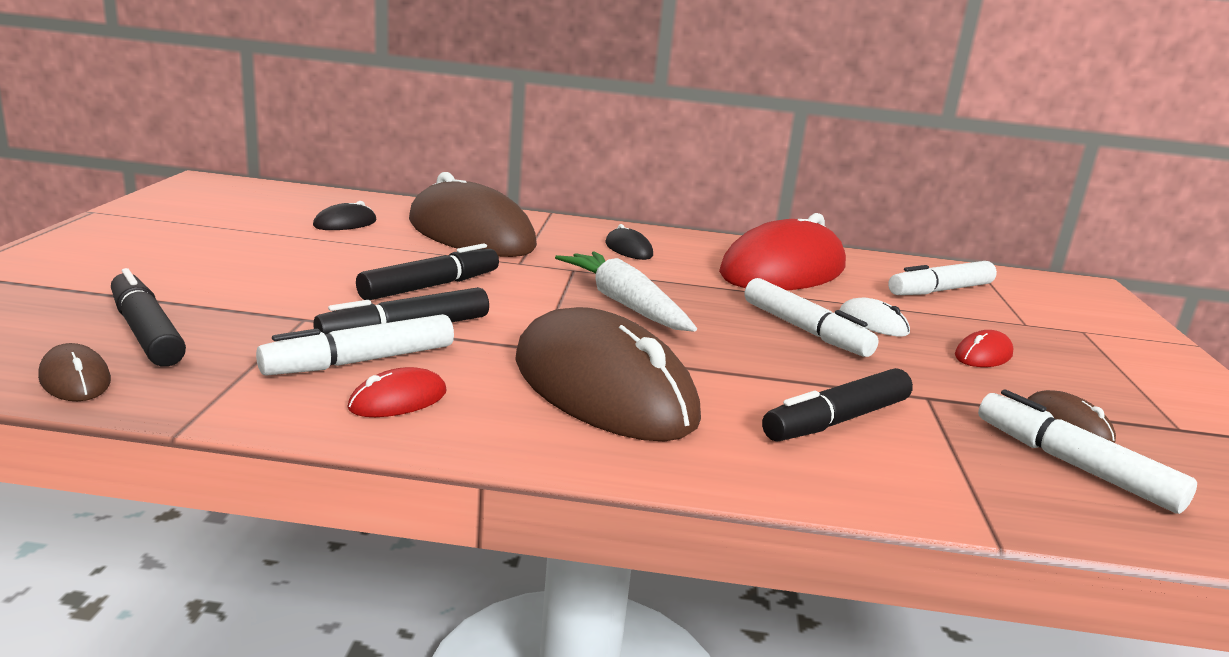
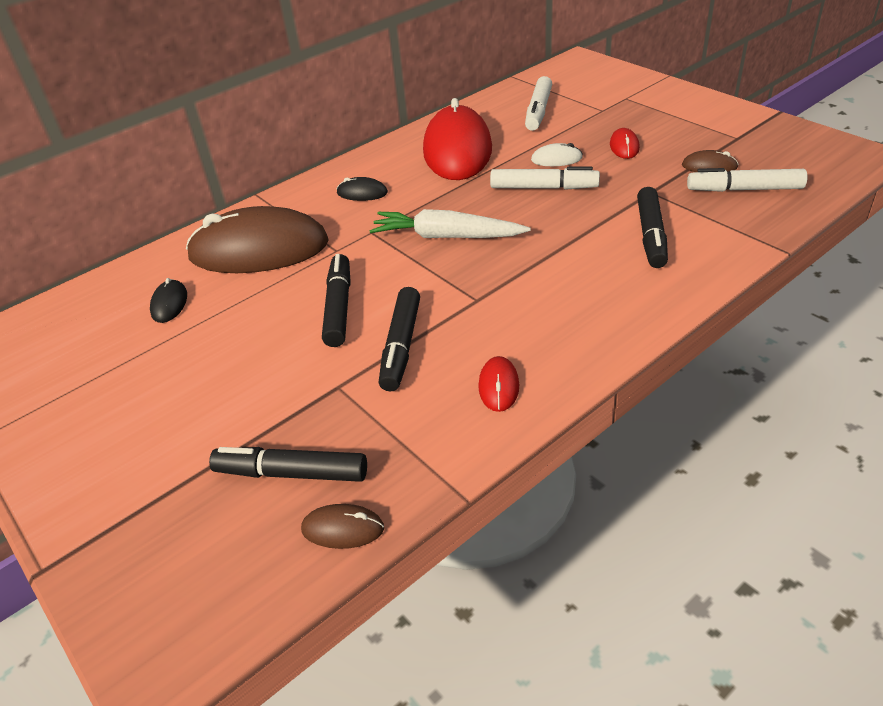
camera: 40 degrees left, 20 degrees up
white marker [256,314,454,376] -> none
brown mouse [515,307,701,442] -> none

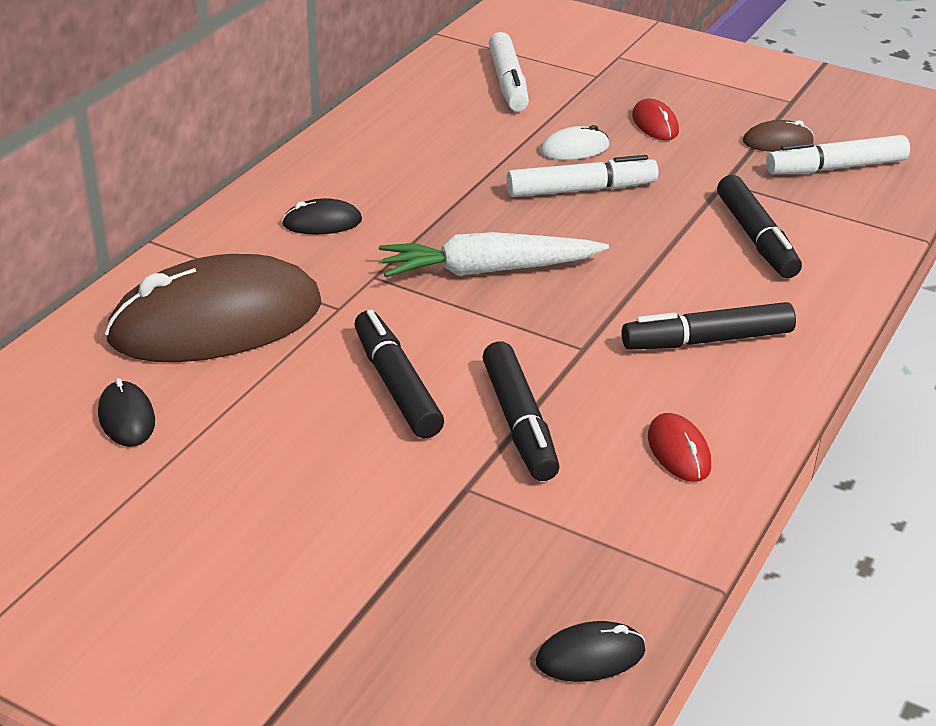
camera: 25 degrees left, 5 degrees down
black marker [209,447,367,482] -> black marker moved to [621,302,796,350]
brown mouse [301,504,384,549] -> black mouse [536,621,645,682]
red mouse [423,98,492,180] -> none

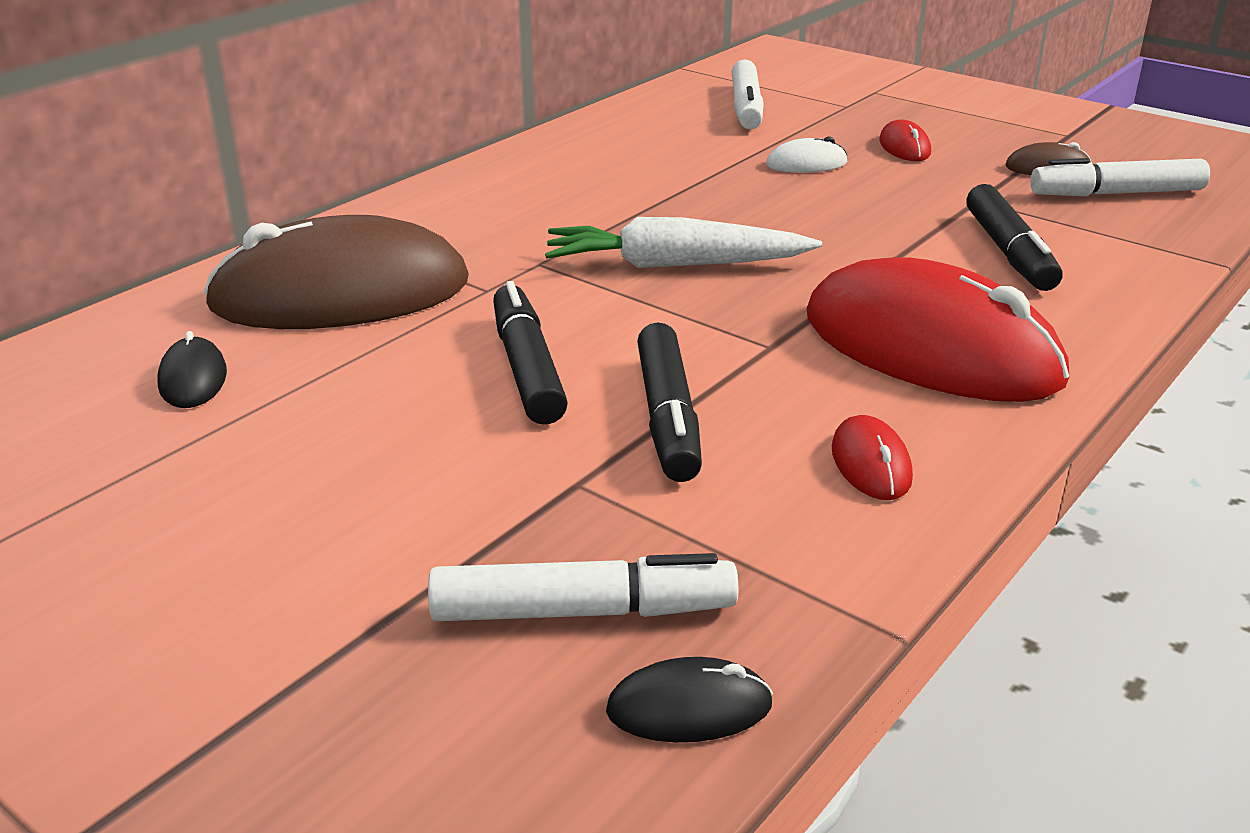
camera: 10 degrees right, 5 degrees down
black mouse [282,198,362,235] -> none
white marker [506,155,659,197] -> white marker moved to [428,553,738,621]
black marker [621,302,796,350] -> red mouse [806,257,1069,402]

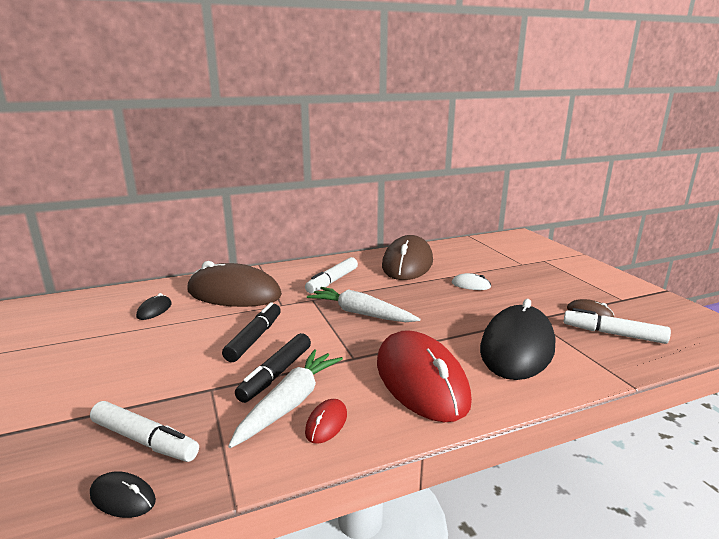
camera: 30 degrees right, 10 degrees down
white marker [732,59,764,129] -> white marker moved to [305,257,358,293]
red mouse [879,119,931,161] -> none
black marker [966,184,1062,291] -> black mouse [480,299,555,380]
none -> white carrot [228,349,343,448]
none -> brown mouse [382,235,433,280]

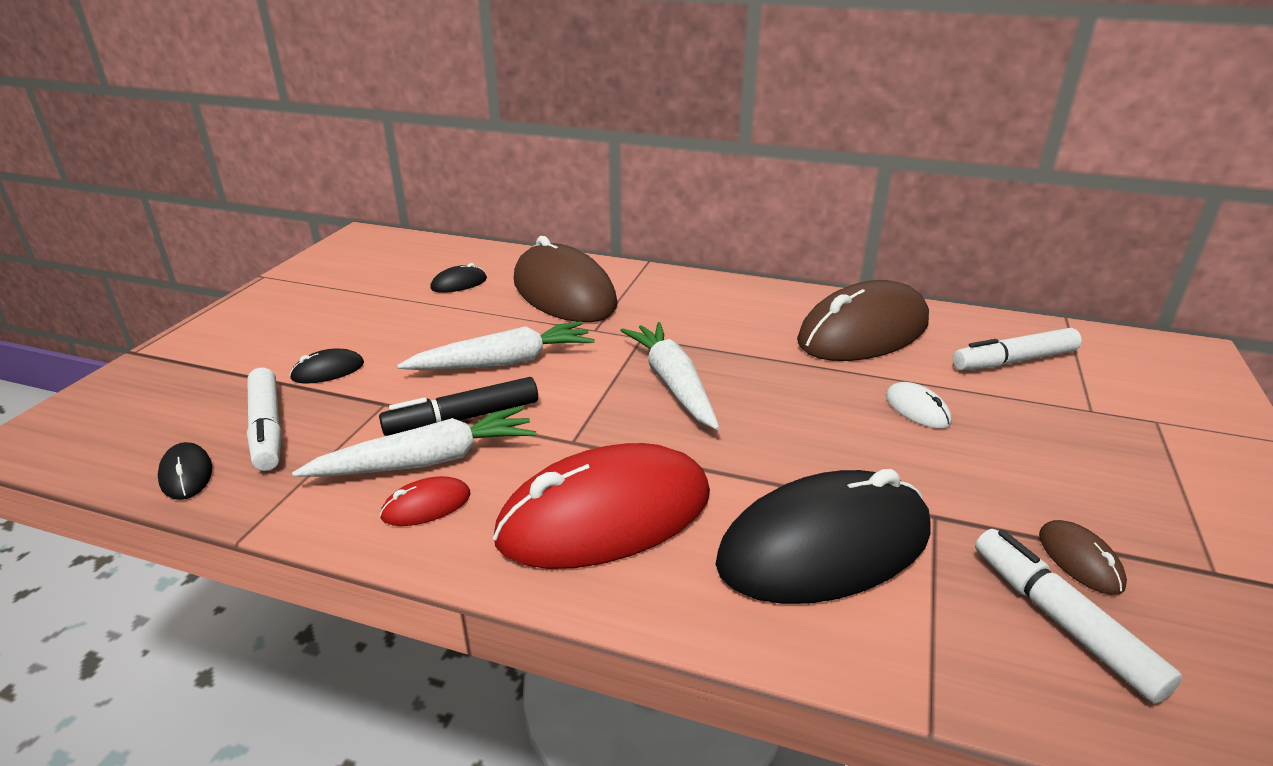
camera: 40 degrees right, 10 degrees up
black marker [222,302,281,362] -> white carrot [397,321,595,370]
white marker [305,257,358,293] -> white marker moved to [953,328,1082,370]
red mouse [377,330,472,422] -> red mouse turned 45 degrees clockwise [493,443,710,569]
none -> black mouse [289,349,364,384]

